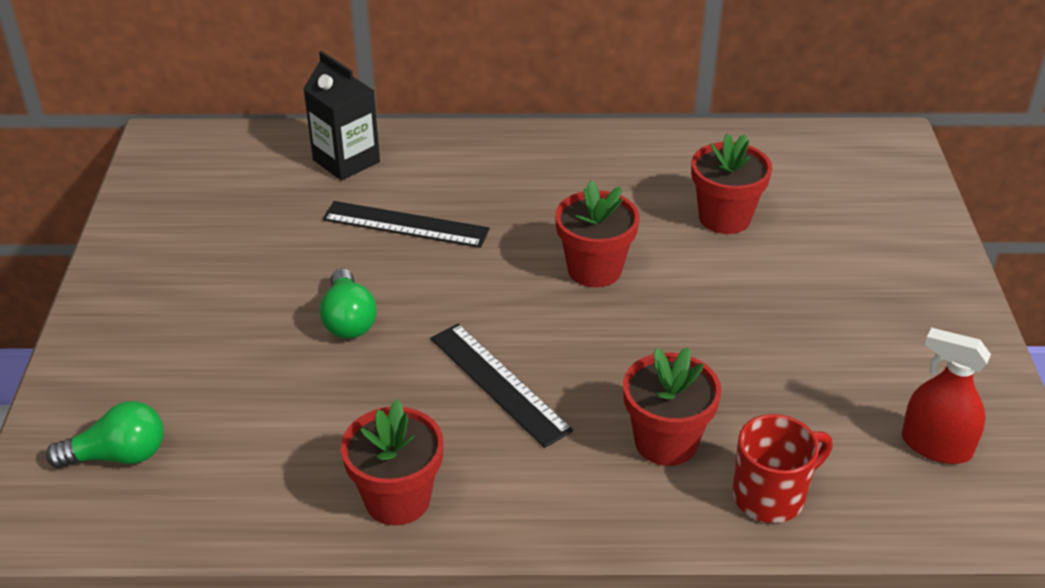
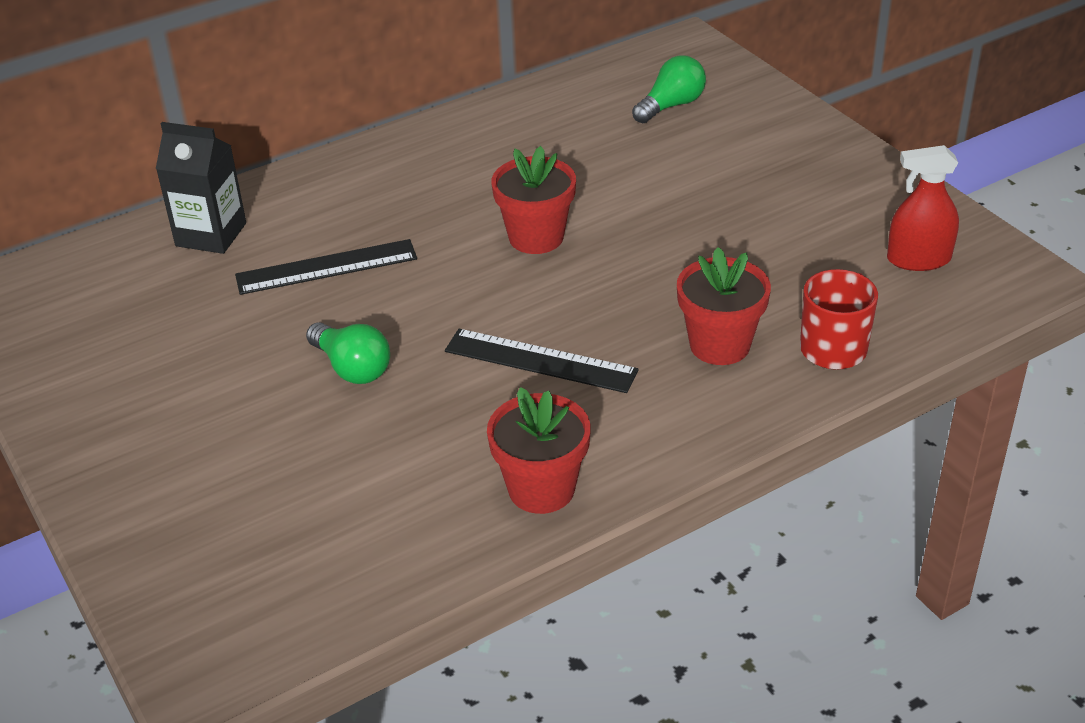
camera: 30 degrees left, 0 degrees up
green light bulb [46,401,163,468] -> green light bulb moved to [632,55,706,123]
red flower pot [691,134,772,234] -> none

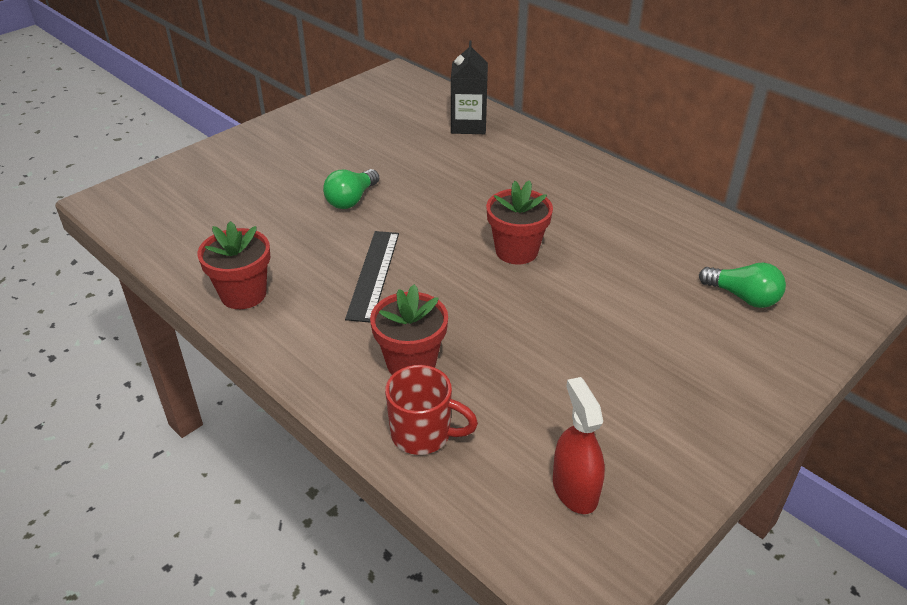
camera: 75 degrees right, 0 degrees up
black ruler [235,239,417,295] -> none

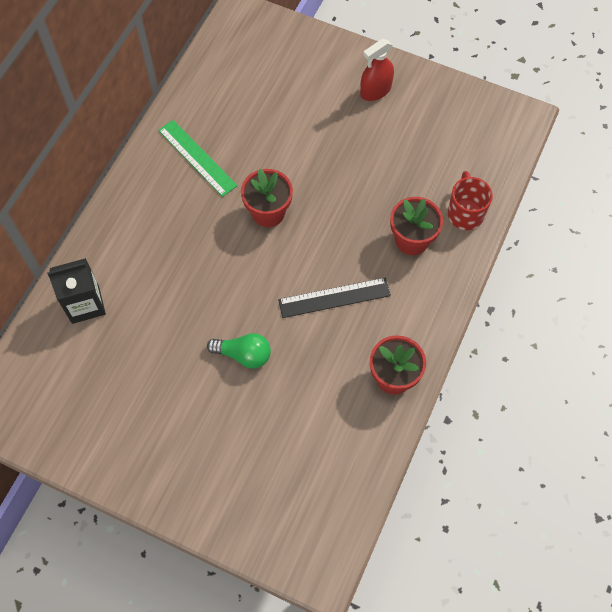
camera: 110 degrees left, 25 degrees up
red spray bottle [553,377,605,514] -> red spray bottle moved to [360,39,394,101]
green light bulb [699,263,786,308] -> none
none -> green ruler [158,120,238,197]

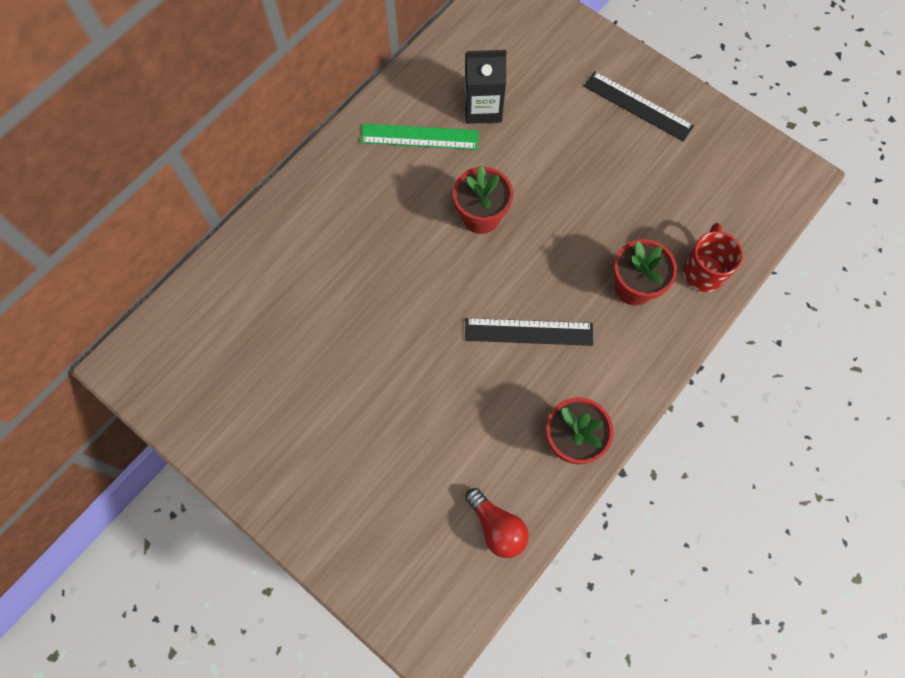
camera: 15 degrees right, 5 degrees up
black carton [47,258,106,324] -> black carton moved to [465,50,507,124]
green ruler [158,120,238,197] -> green ruler turned 60 degrees counterclockwise [361,124,479,150]
green light bulb [207,333,271,369] -> none
red spray bottle [360,39,394,101] -> black ruler [584,71,694,141]
none -> red light bulb [465,488,529,558]

